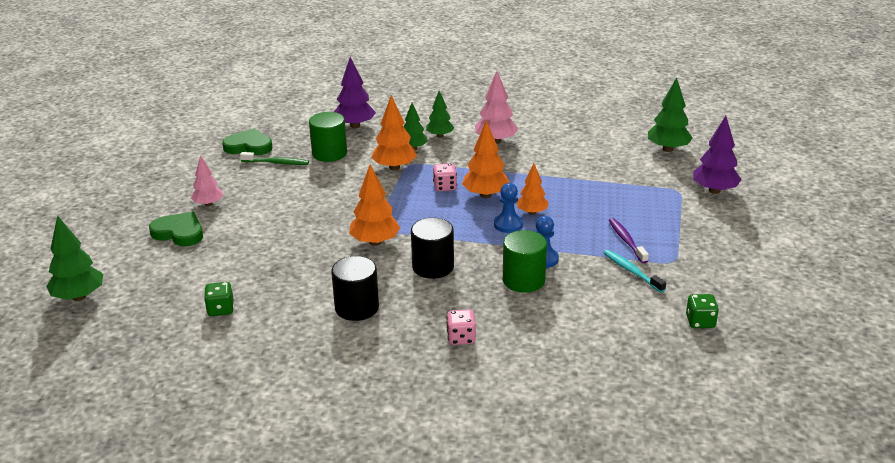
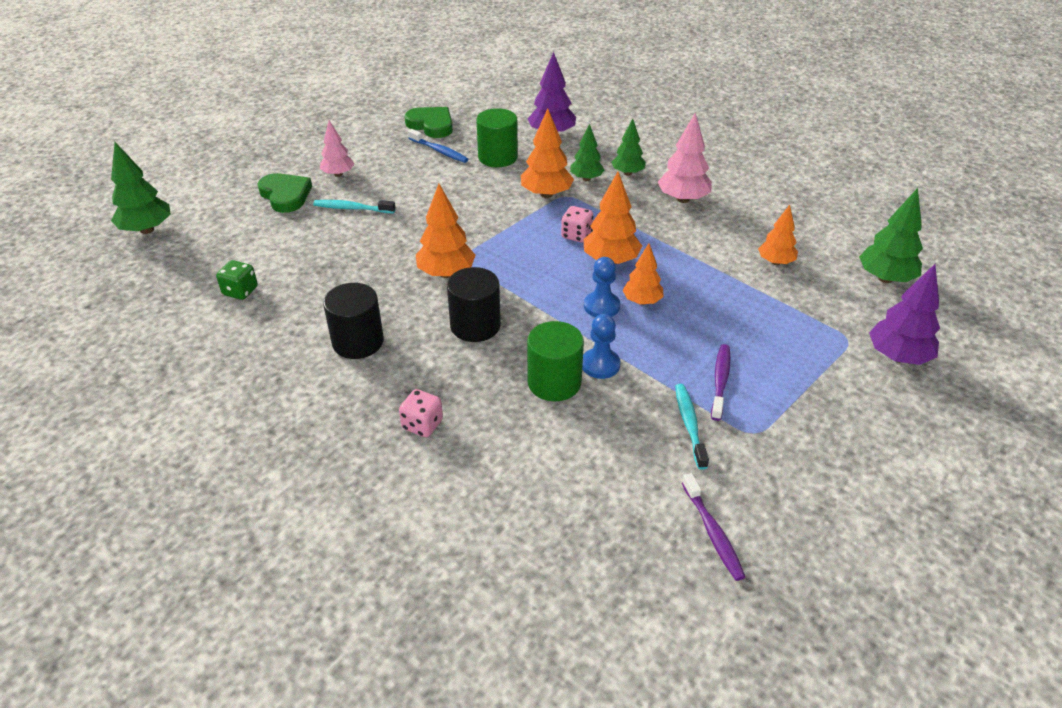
camera: 30 degrees right, 10 degrees up
green toothbrush [240,152,309,165] -> blue toothbrush [408,129,468,163]
green dice [686,294,719,328] -> purple toothbrush [682,473,745,581]
none -> turquoise toothbrush [313,200,395,213]
none -> orange tree [758,205,798,265]

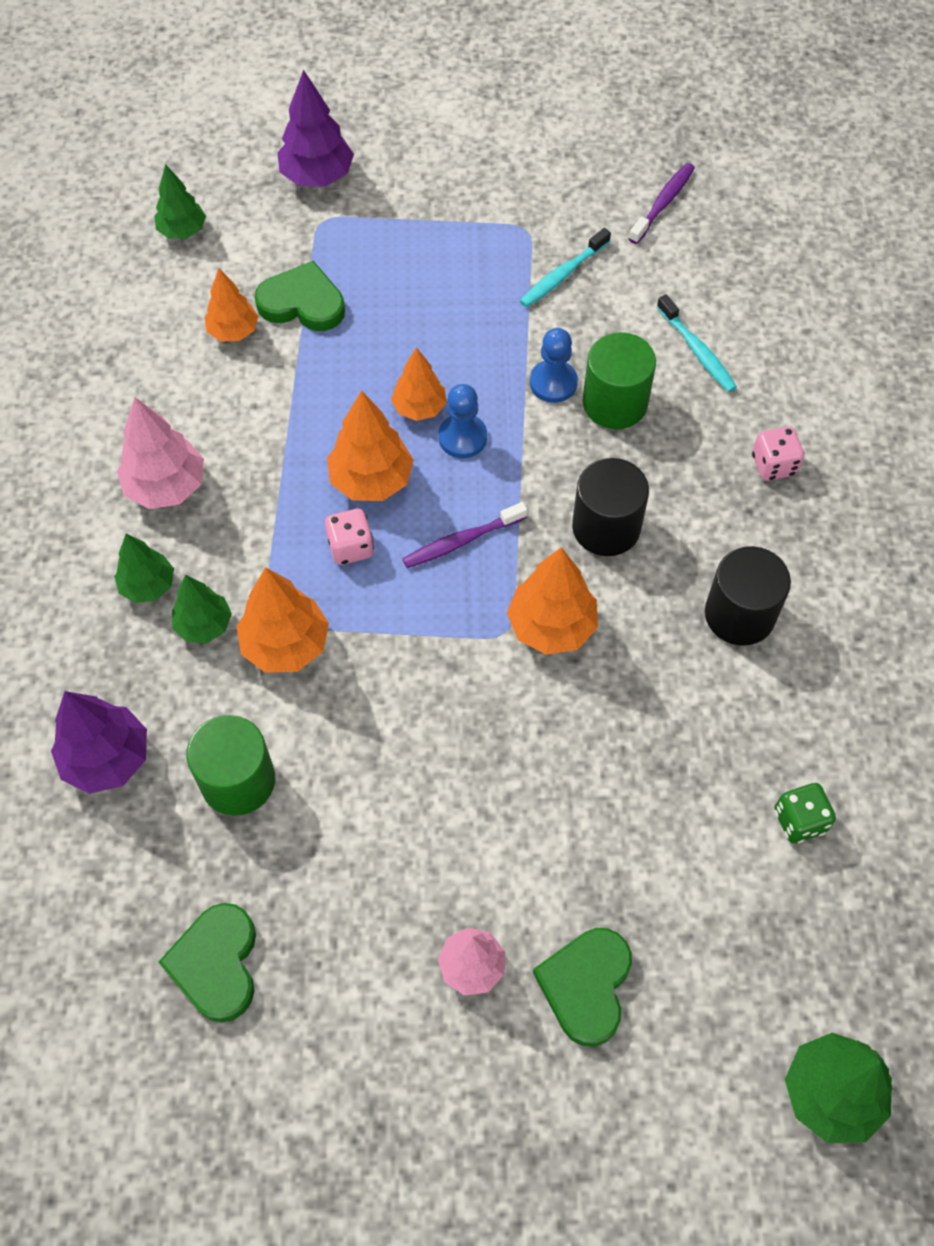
camera: 130 degrees left, 20 degrees up
turquoise toothbrush [313,200,395,213] -> turquoise toothbrush moved to [657,294,737,393]
blue toothbrush [408,129,468,163] -> none
purple toothbrush [711,344,731,421] -> purple toothbrush moved to [402,502,527,568]
green tree [859,188,923,283] -> green tree [154,164,206,239], size x0.66
none -> green heart [255,261,345,331]

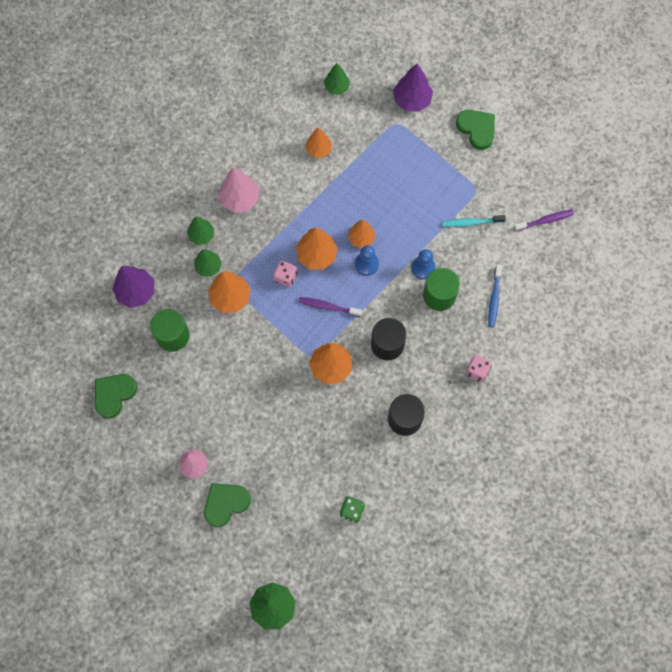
camera: 40 degrees right, 10 degrees up
green heart [255,261,345,331] -> green heart moved to [456,110,495,150]
turquoise toothbrush [657,294,737,393] -> blue toothbrush [488,264,502,327]

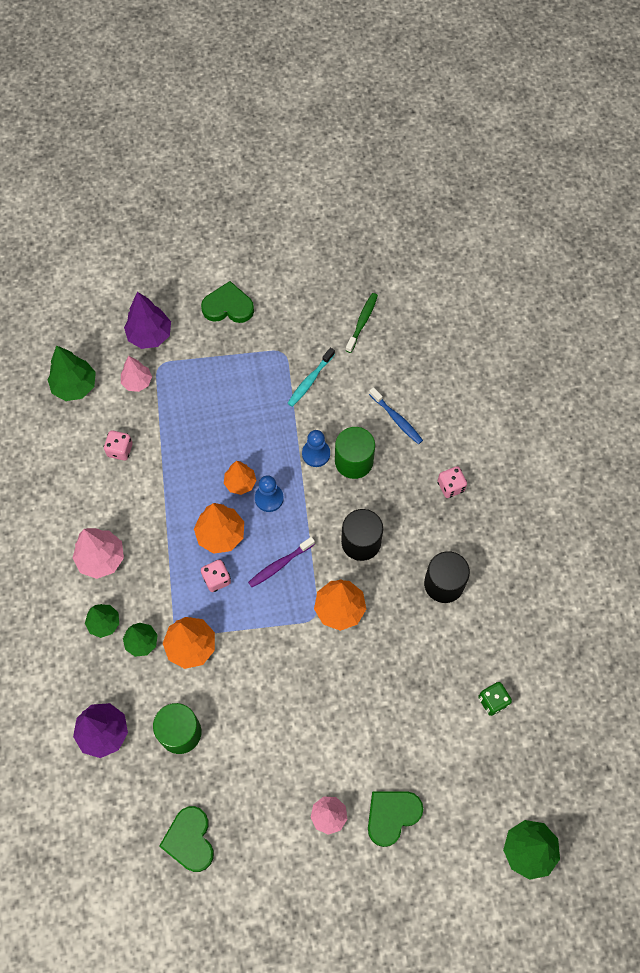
camera: 50 degrees left, 5 degrees down
green heart [204,483,251,527] -> green heart turned 45 degrees clockwise [368,791,423,847]
orange tree [305,128,332,158] -> pink dice [104,430,133,460]
green tree [324,63,350,94] -> green tree [47,345,96,401], size x1.51
purple toothbrush [514,210,574,232] -> green toothbrush [345,293,378,353]
none -> pink tree [121,356,152,392]

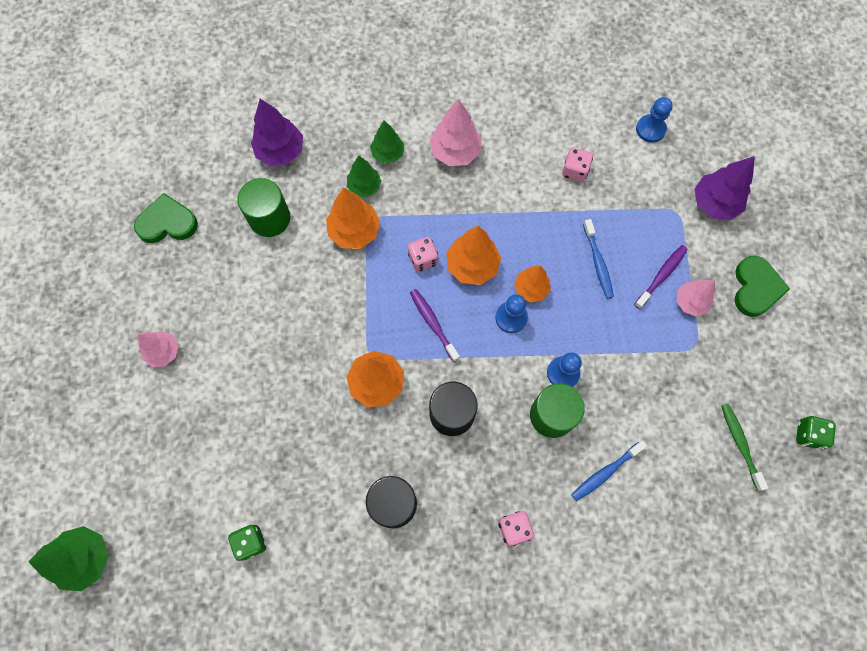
camera: 95 degrees right, 5 degrees up
green tree [47,345,96,401] -> blue pawn [636,97,673,143]
pink tree [121,356,152,392] -> pink tree moved to [677,280,715,316]
turquoise toothbrush [288,348,335,407] -> none
green toothbrush [345,293,378,353] -> green toothbrush turned 135 degrees counterclockwise [721,404,768,491]
green heart [368,791,423,847] -> none
none -> blue toothbrush [583,219,614,299]
none -> purple toothbrush [634,245,688,309]
none -> green dice [796,416,836,450]

